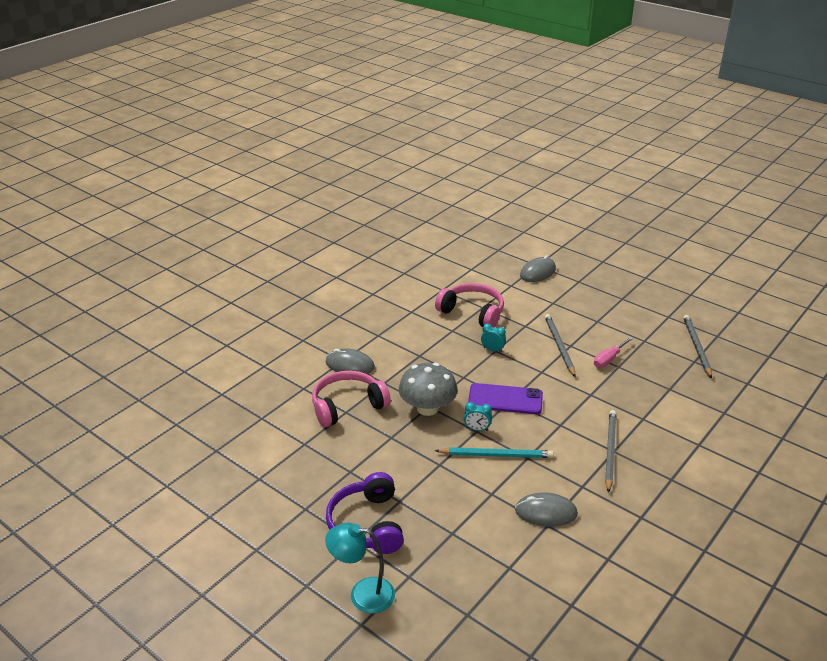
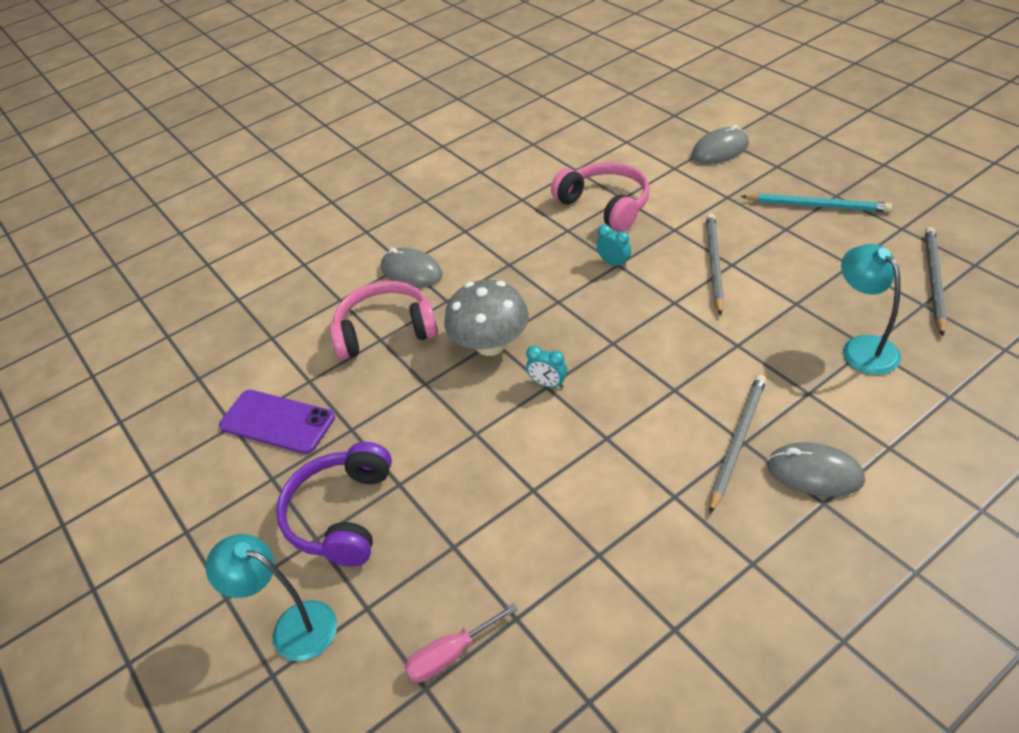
camera: 20 degrees right, 10 degrees up
turquoise pencil [435,447,554,458] -> turquoise pencil moved to [741,193,892,212]
purple phone [468,383,543,414] -> purple phone moved to [219,390,335,454]
grey mouse [515,492,578,527] -> grey mouse moved to [767,442,865,497]
pink screwdriver [594,337,633,368] -> pink screwdriver moved to [404,603,518,682]
none -> turquoise lamp [841,244,901,375]

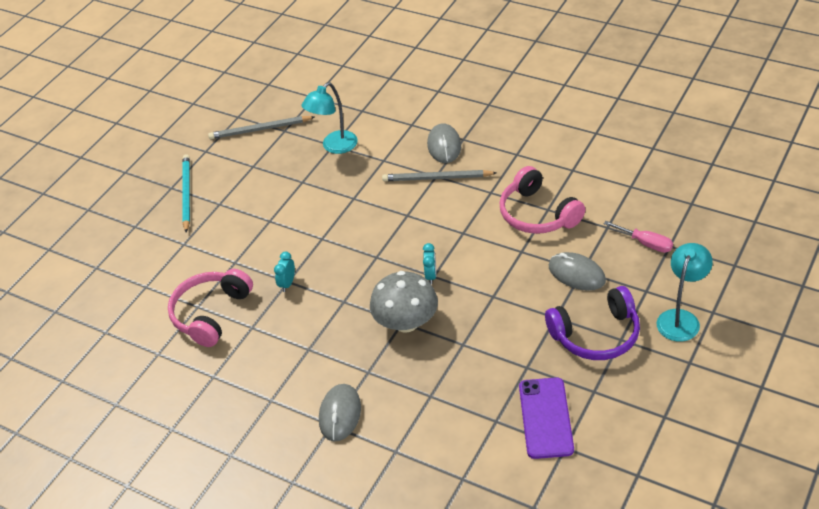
camera: 115 degrees left, 0 degrees up
turquoise lamp [206,534,337,661] -> turquoise lamp turned 150 degrees counterclockwise [656,243,713,342]
pink headphones [330,281,438,360] -> pink headphones moved to [500,166,585,234]
grey mouse [692,125,749,164] -> grey mouse moved to [549,252,606,291]
grey pencil [706,214,724,315] -> none

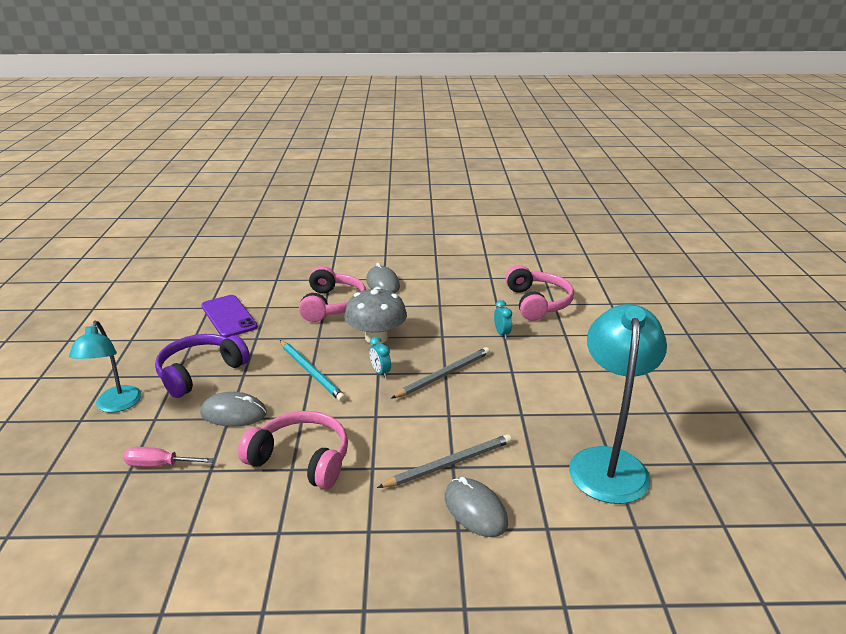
camera: 145 degrees right, 15 degrees down
turquoise pencil [182,154,190,233] -> turquoise pencil moved to [280,340,346,402]
grey pencil [208,116,314,139] -> grey pencil moved to [391,347,490,399]
turquoise lamp [302,82,358,154] -> turquoise lamp [569,304,667,504], size x1.61
none -> pink headphones [299,266,366,322]

